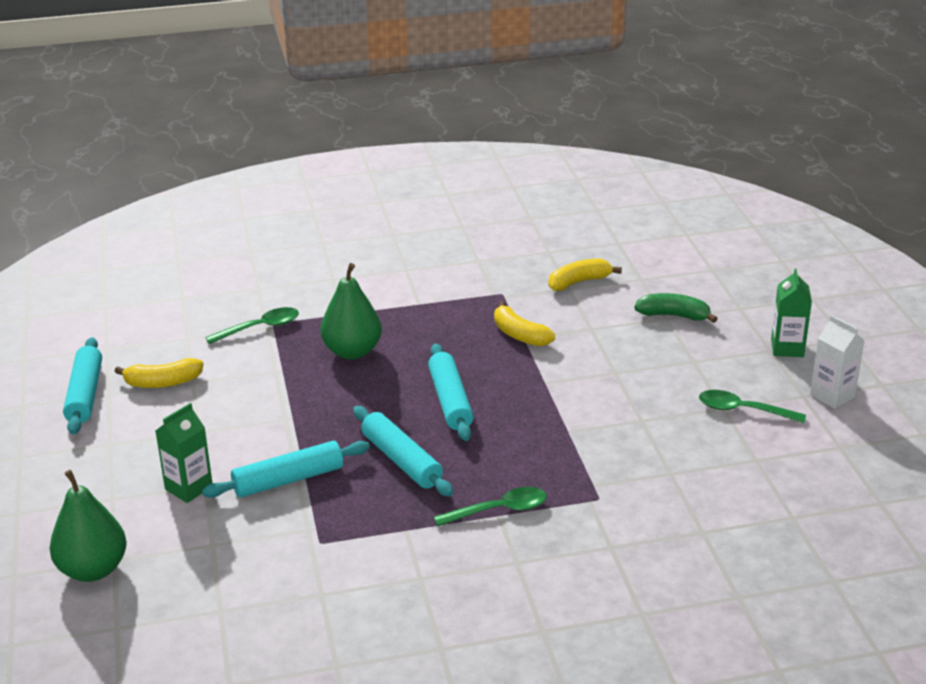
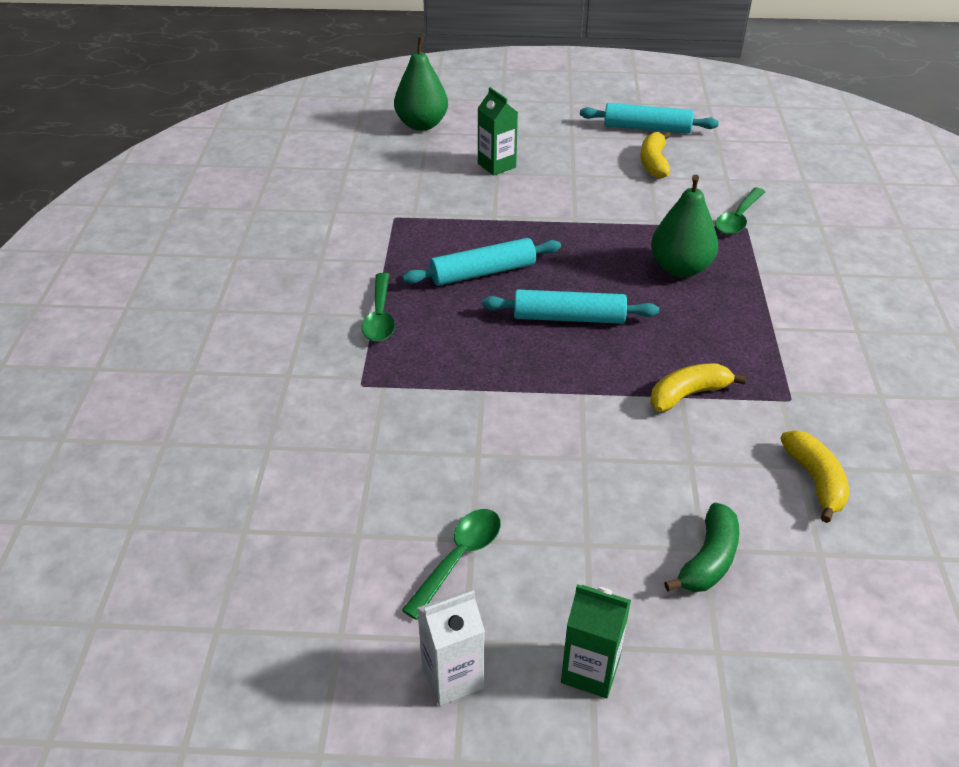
camera: 105 degrees right, 10 degrees up
turquoise rolling pin [202,441,370,498] -> none
green spoon [205,307,299,344] -> green spoon turned 45 degrees clockwise [715,187,765,235]

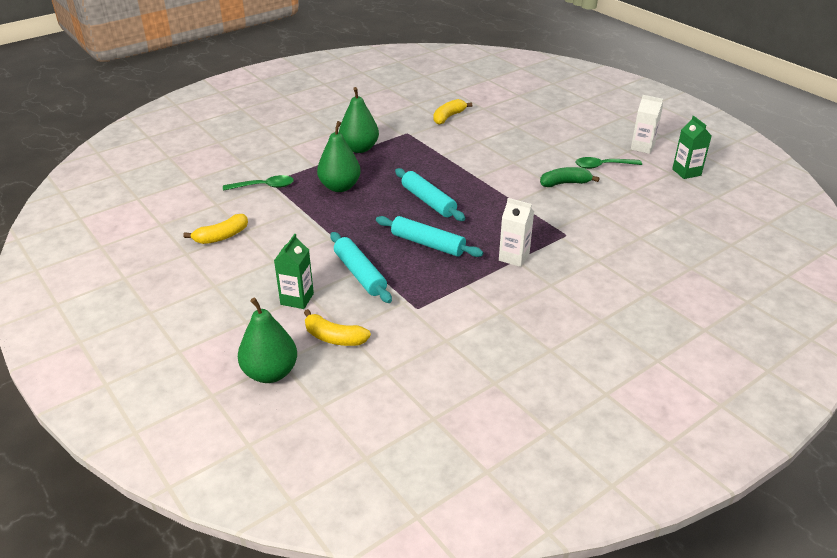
camera: 130 degrees left, 5 degrees down
green spoon [362,273,395,342] -> white carton [499,198,534,267]
green carton [561,584,631,698] -> green carton moved to [672,116,712,179]
turquoise rolling pin [580,103,719,134] -> turquoise rolling pin moved to [330,232,392,303]
yellow banana [650,363,746,412] -> yellow banana moved to [304,309,371,346]
green banana [664,503,739,592] -> green banana moved to [540,167,600,187]
none -> green pear [339,87,379,153]

